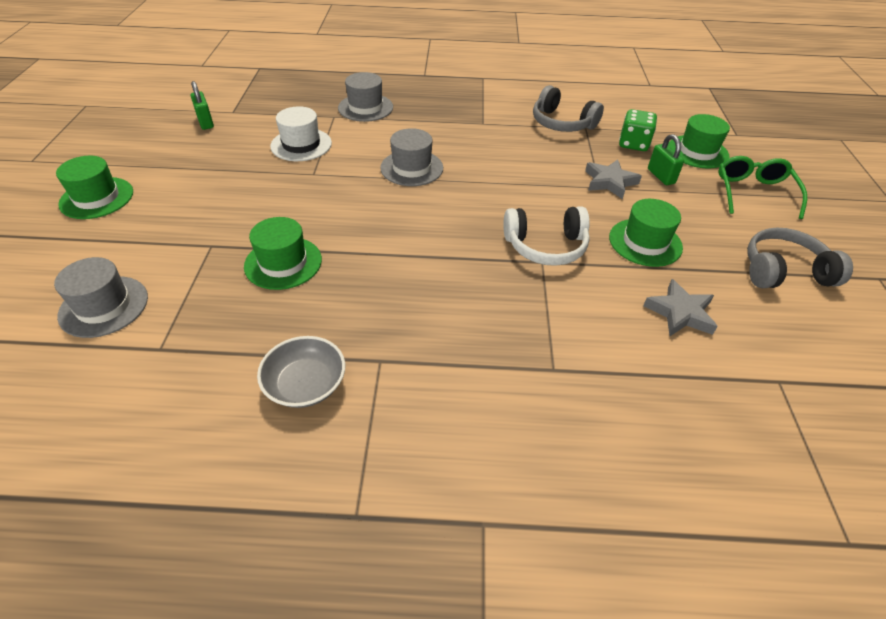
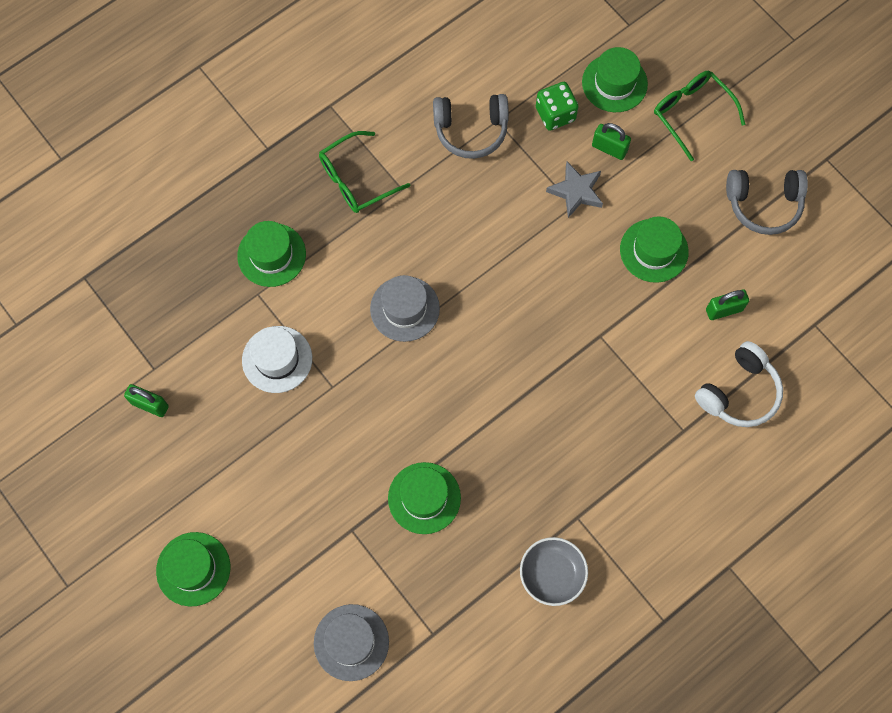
camera: 40 degrees left, 25 degrees up
grey hat [338,72,393,122] -> green hat [237,221,306,287]
white headphones [503,206,590,266] -> white headphones moved to [695,341,783,427]
grey star [643,279,718,336] -> green padlock [706,289,749,320]
grey headphones [747,227,853,288] -> grey headphones turned 135 degrees counterclockwise [726,170,808,235]
none -> green glasses [319,131,410,213]

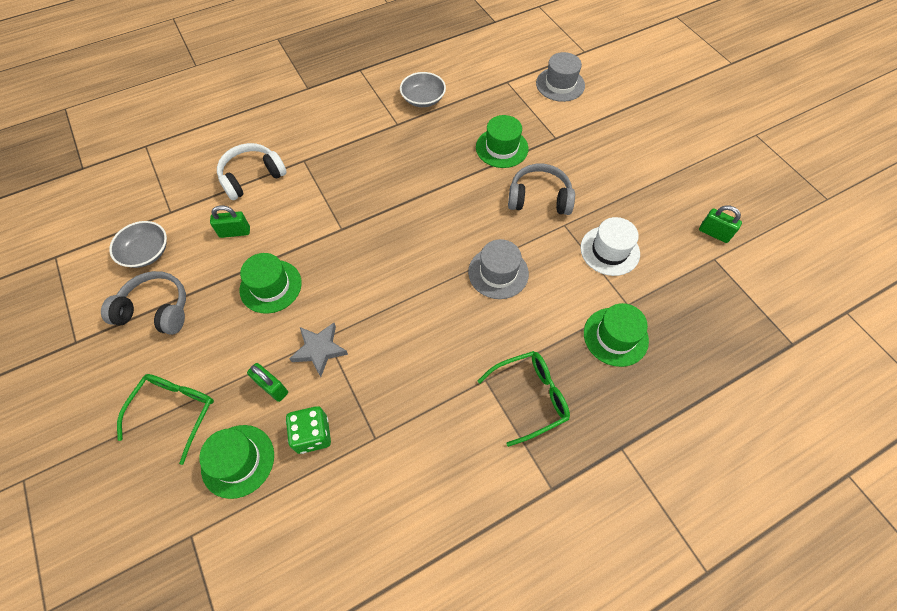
camera: 170 degrees left, 10 degrees down
green hat [156,532,230,607] -> none
grey headphones [433,94,509,159] -> grey headphones moved to [508,164,575,215]
green glasses [654,71,745,161] -> green glasses turned 135 degrees counterclockwise [117,374,214,465]
none -> grey bowl [109,221,167,268]

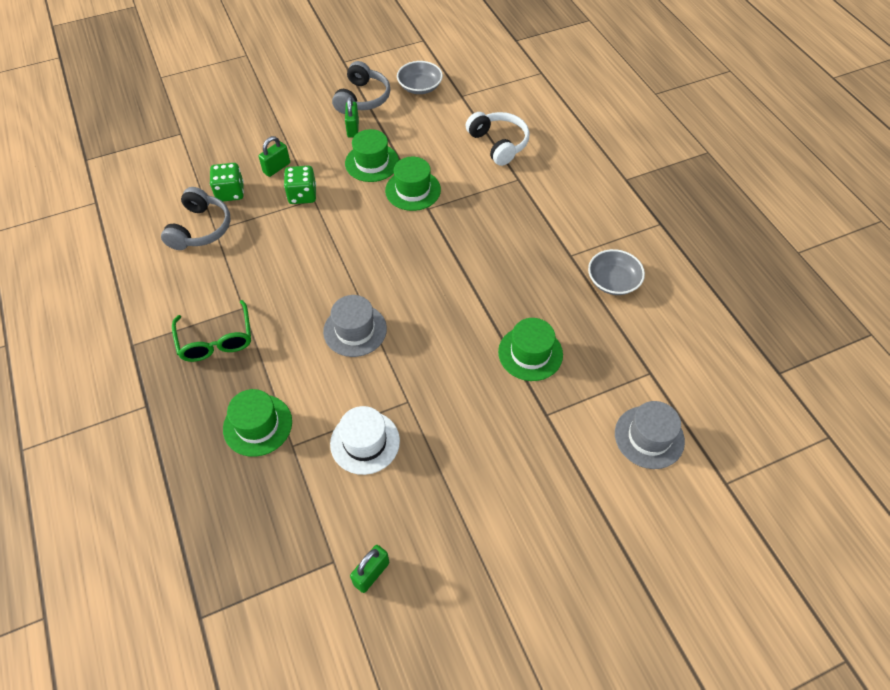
camera: 95 degrees right, 5 degrees down
green glasses [117,374,214,465] -> none
green hat [199,425,274,499] -> green hat moved to [385,157,441,211]
green padlock [210,205,250,238] -> green padlock moved to [345,96,359,138]
grey star [289,323,348,377] -> green dice [284,166,316,204]
grey headphones [508,164,575,215] -> grey headphones moved to [161,187,230,250]

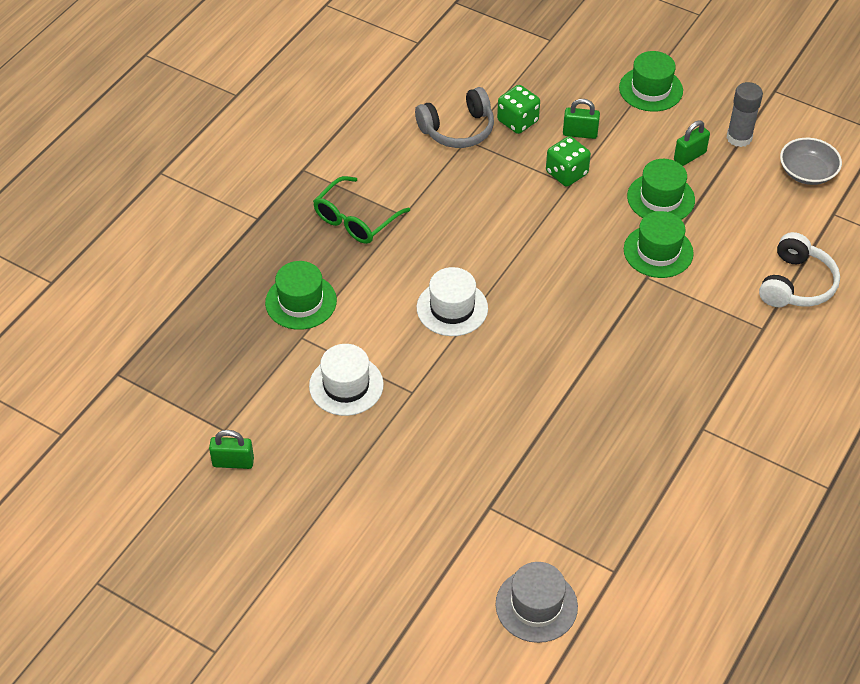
camera: 55 degrees right, 5 degrees down
grey hat [323,295,387,357] -> white hat [417,267,488,336]
grey headphones [332,61,390,114] -> grey glue stick [727,82,763,147]
green hat [498,318,563,381] -> green hat moved to [619,51,683,112]
grey bowl [588,249,645,295] -> none

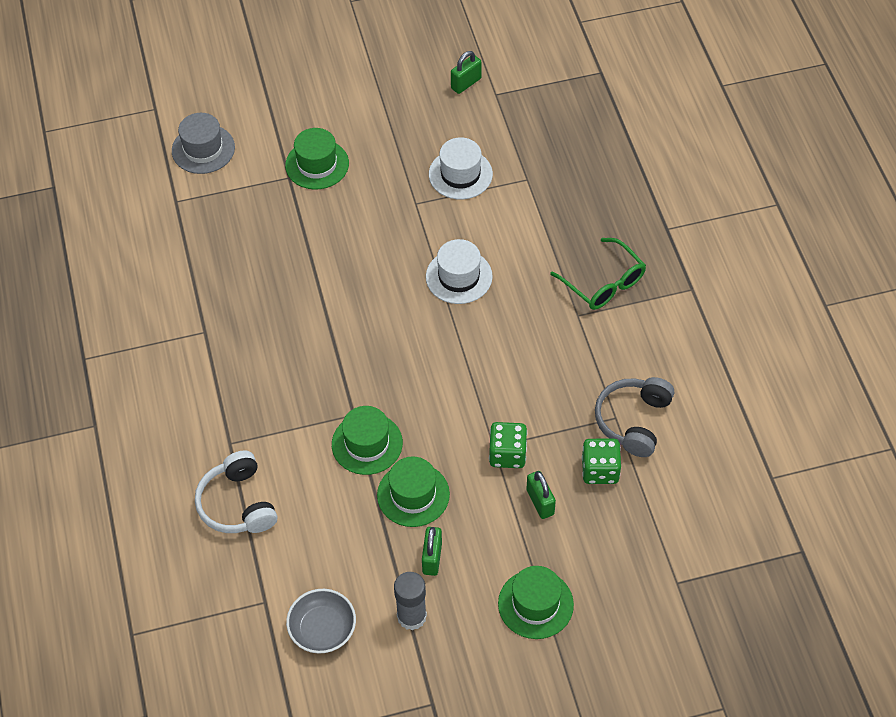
camera: 135 degrees right, 5 degrees up
green hat [265,261,337,330] -> green hat moved to [285,128,349,189]
green glasses [313,176,410,244] -> green glasses turned 150 degrees clockwise [550,238,646,310]
green padlock [563,99,600,139] -> green padlock turned 75 degrees counterclockwise [527,471,556,519]

